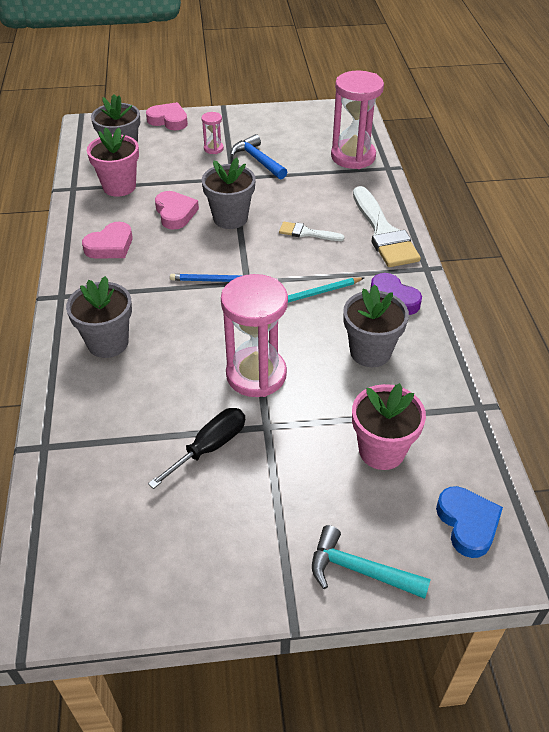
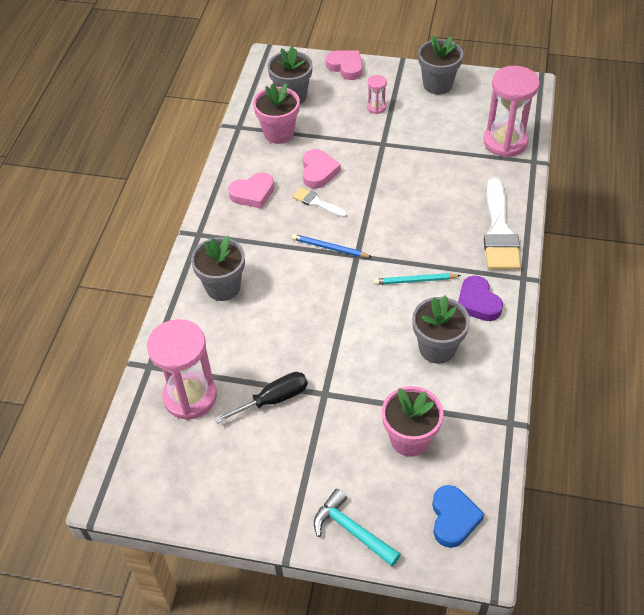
camera: 20 degrees right, 5 degrees up
grey flower pot [202,158,255,229] -> grey flower pot moved to [418,35,463,94]
pink hourglass [221,274,288,397] -> pink hourglass moved to [147,319,217,420]
blue hammer [231,134,287,179] -> none
white brush [279,222,345,241] -> white brush moved to [293,187,347,218]

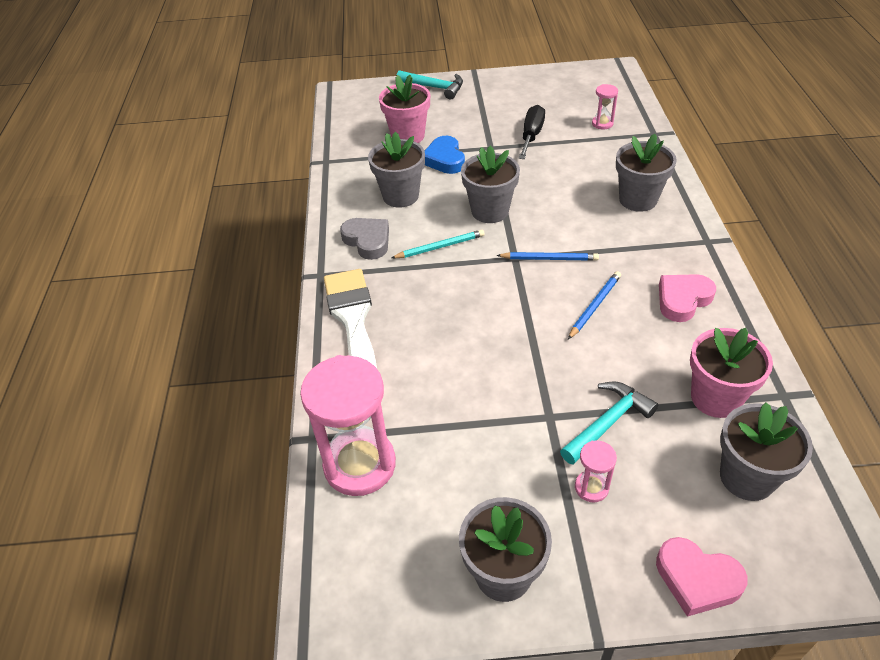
camera: 165 degrees right, 5 degrees down
pink hourglass [147,319,217,420] -> pink hourglass [592,84,618,129], size x0.45
black screwdriver [215,372,308,423] -> black screwdriver turned 150 degrees clockwise [519,105,545,159]
white brush [293,187,347,218] -> blue pencil [568,271,621,339]
pink heart [303,149,341,189] -> none
blue heart [432,485,484,548] -> blue heart moved to [425,136,465,174]
purple heart [458,276,503,321] -> grey heart [340,218,389,260]
none -> grey flower pot [461,146,520,223]
none -> turquoise hammer [560,382,658,465]

